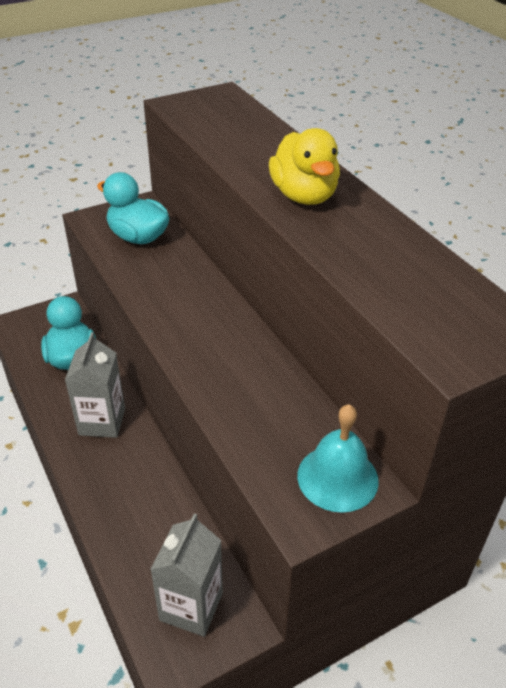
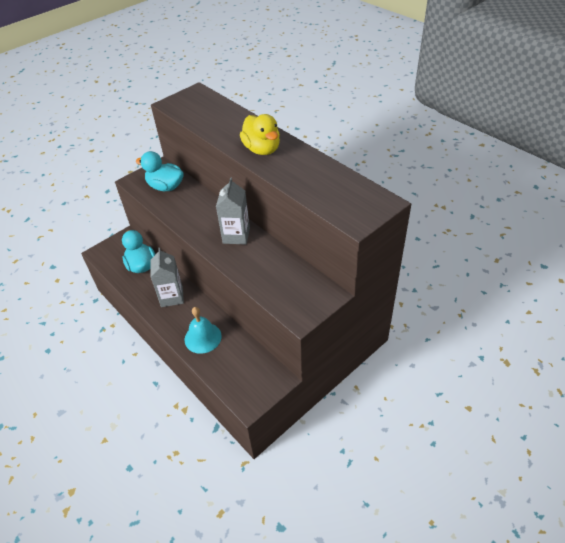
camera: 10 degrees left, 5 degrees up
grey carton [150,513,223,637] -> grey carton moved to [216,178,250,245]
turquoise bell [297,404,379,513] -> turquoise bell moved to [185,307,222,354]

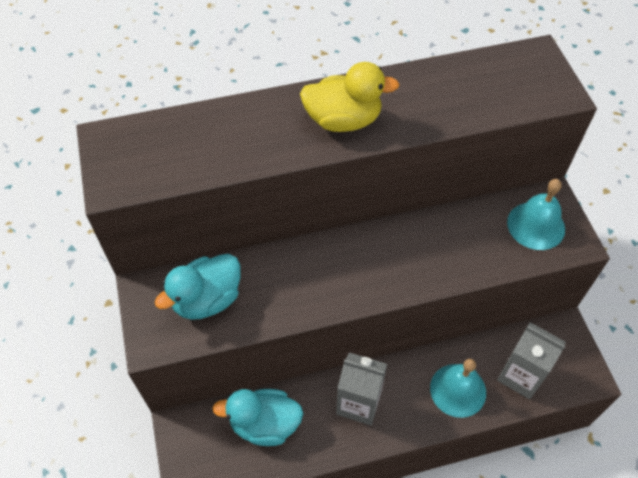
camera: 65 degrees left, 10 degrees up
grey carton [216,178,250,245] -> grey carton moved to [497,322,566,399]
none -> turquoise bell [507,179,565,250]

